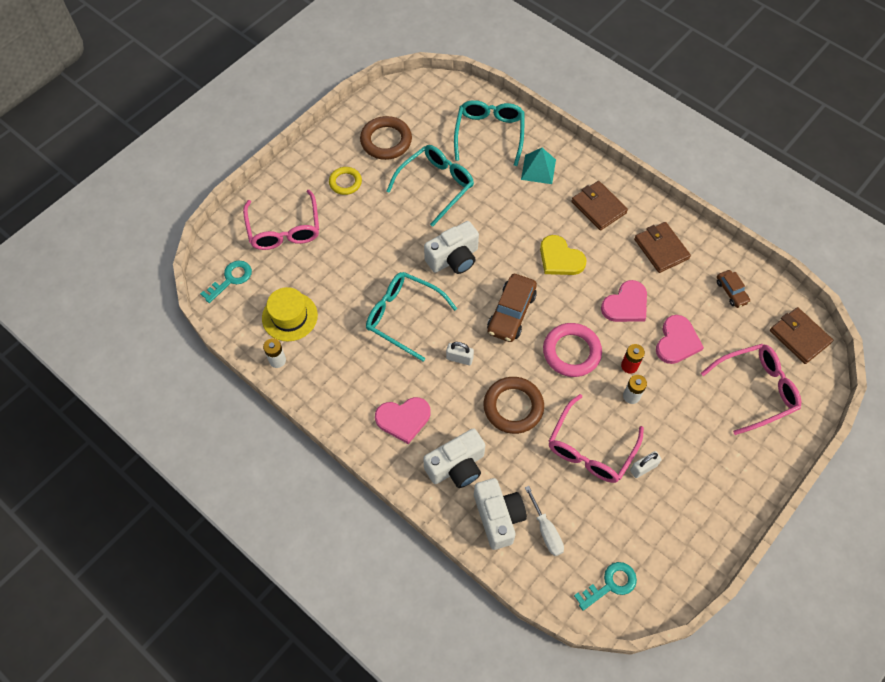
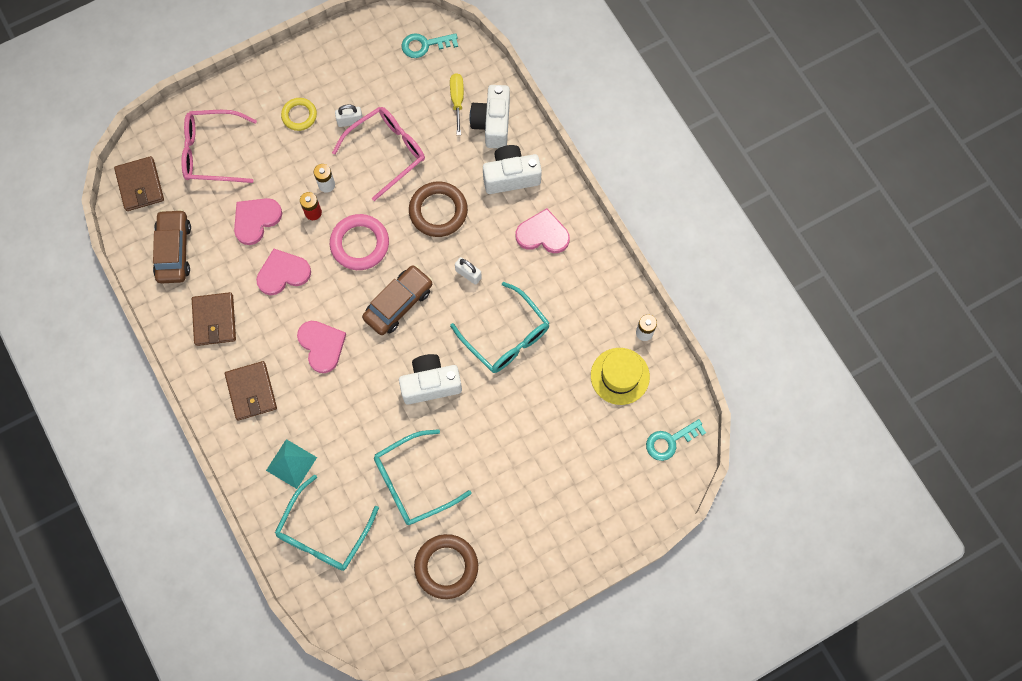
camera: 160 degrees left, 10 degrees up
pink glasses [243,190,319,250] -> none
yellow ring [329,167,362,195] -> yellow ring moved to [281,98,317,131]
white screwdriver [525,486,564,556] -> yellow screwdriver [450,73,464,135]
yellow heart [540,235,587,275] -> pink heart [297,321,346,373]
brown car [717,270,750,308] -> brown car [153,209,191,283], size x1.76

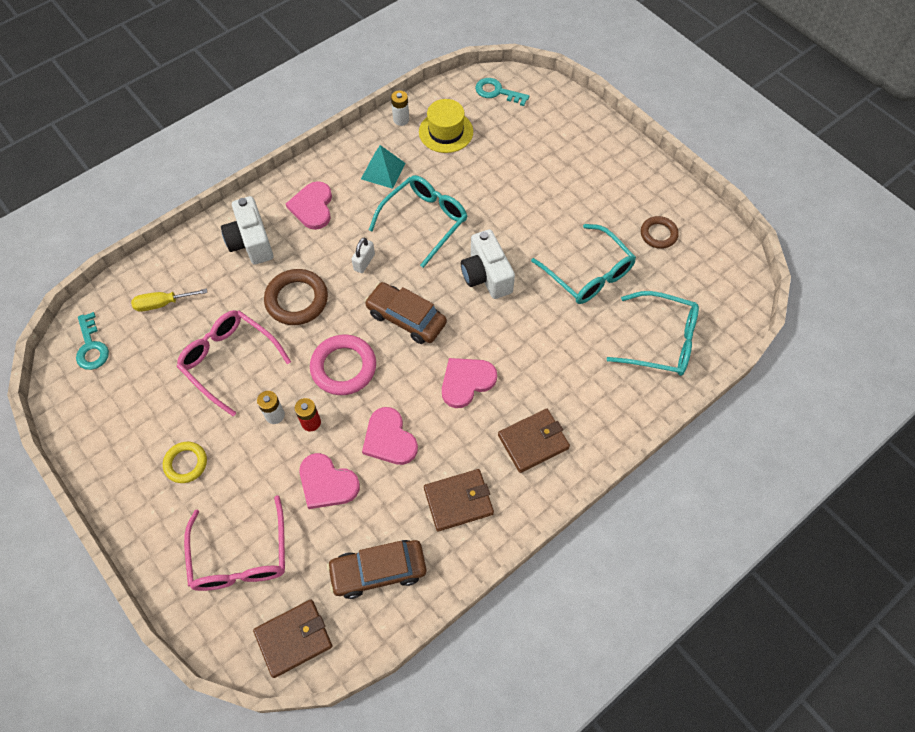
camera: 100 degrees left, 10 degrees down
turquoise pyramid [266,439,317,489] -> turquoise pyramid moved to [361,145,406,189]
white padlock [335,104,363,127] -> none
brown ring [414,534,478,599] -> brown ring [641,216,679,249], size x0.62
white camera [470,85,510,148] -> none
turquoise key [646,419,706,461] -> turquoise key turned 150 degrees clockwise [475,78,529,106]

